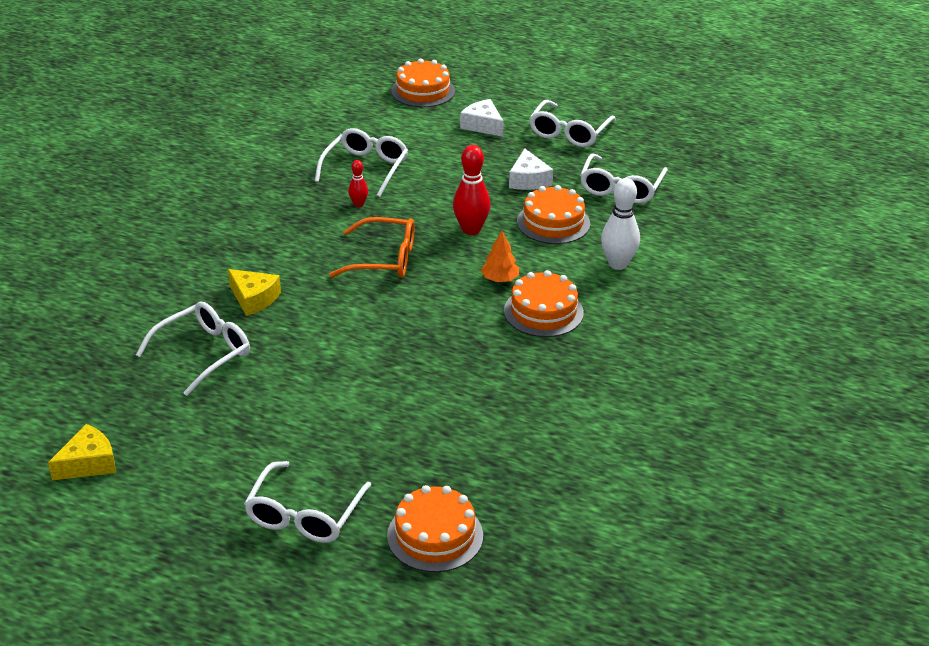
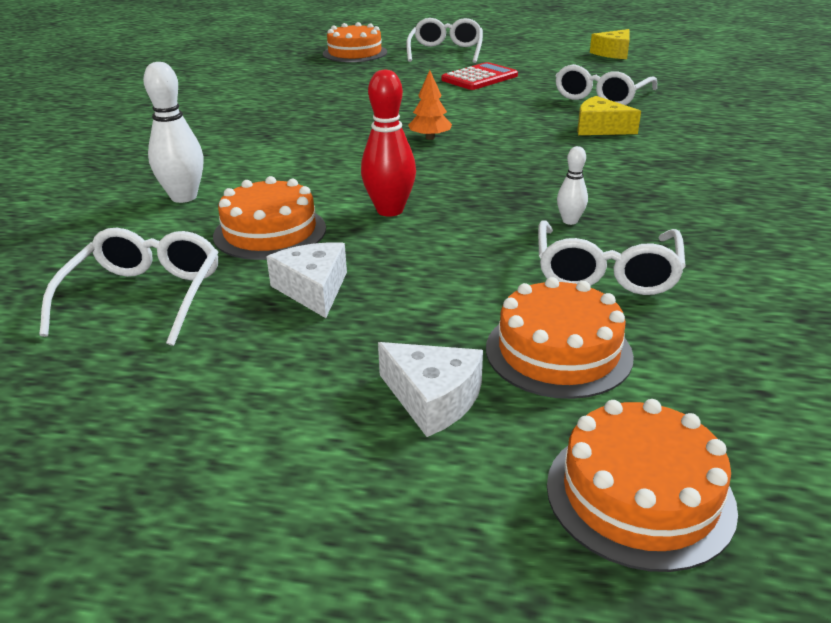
camera: 170 degrees right, 5 degrees down
orange glasses [329,217,414,278] -> none
red bowling pin [348,160,368,207] -> white bowling pin [557,146,588,225]
orange tree [481,231,519,282] -> orange tree moved to [408,70,452,140]
orange cake [504,270,584,337] -> orange cake moved to [486,277,634,399]
white glasses [530,100,616,147] -> none
none -> red calculator [441,62,518,90]

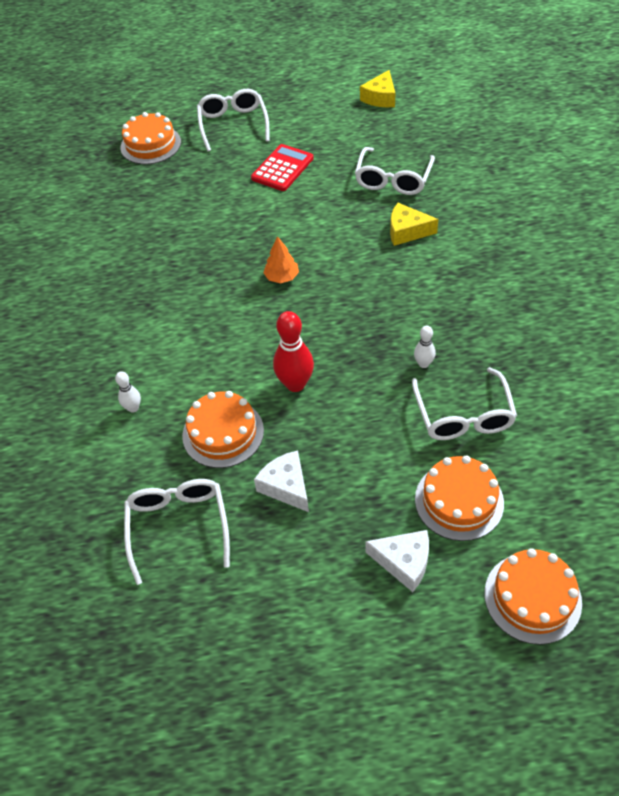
camera: 15 degrees left, 20 degrees up
white bowling pin [143,62,203,203] -> white bowling pin [115,371,141,413], size x0.54

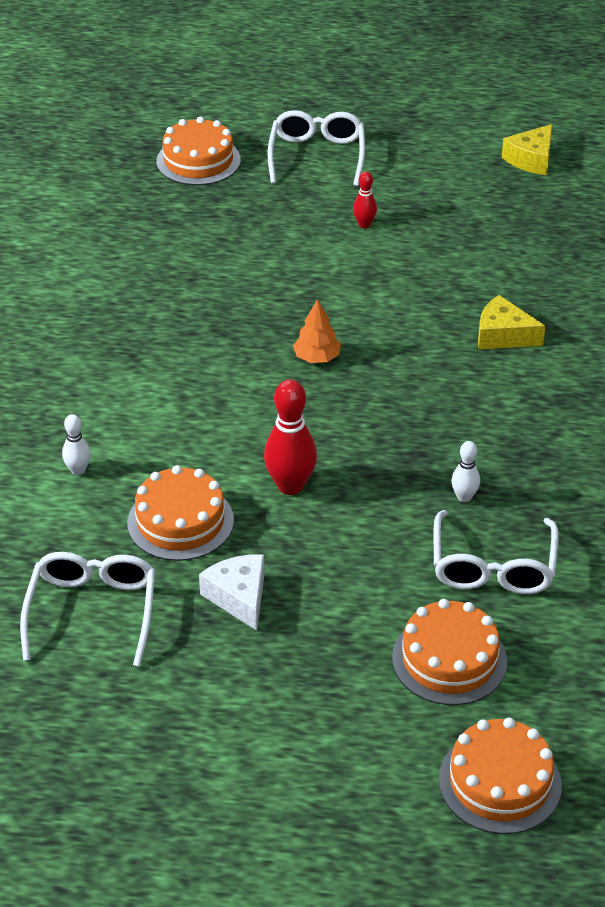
camera: 10 degrees right, 10 degrees down
red calculator [251,144,314,191] -> red bowling pin [353,171,377,228]
white glasses [355,147,435,195] -> none
white cheese [365,530,429,592] -> none

